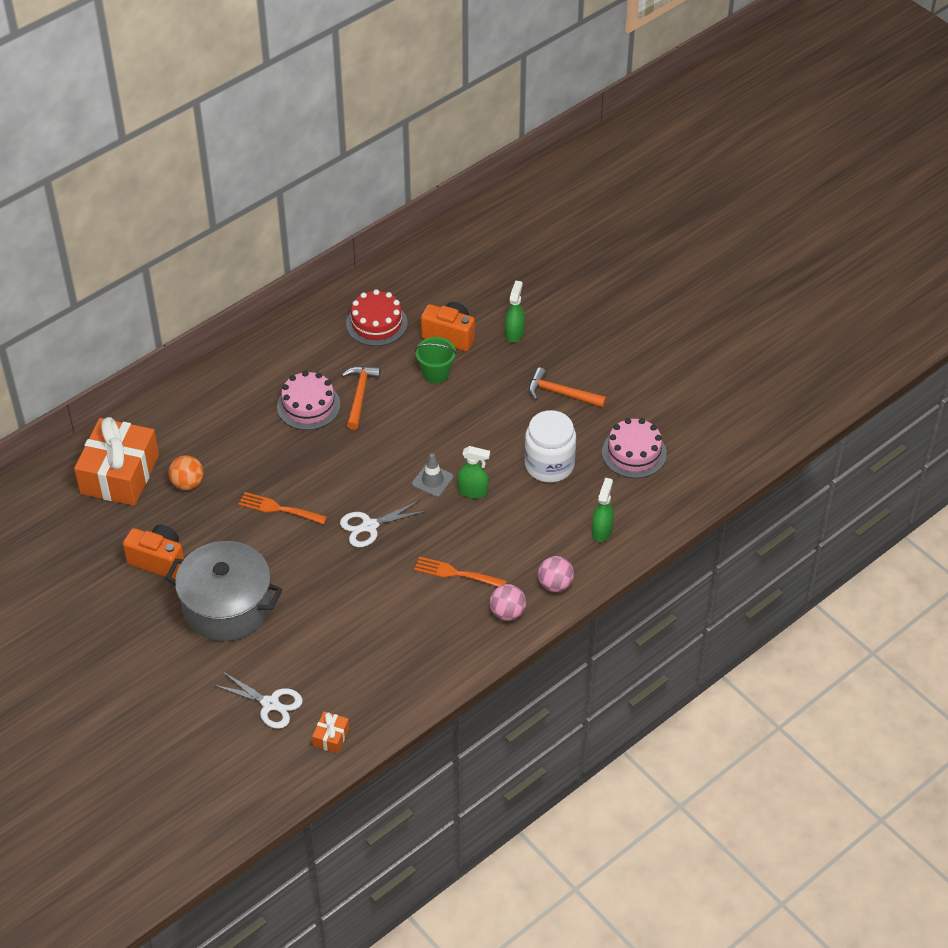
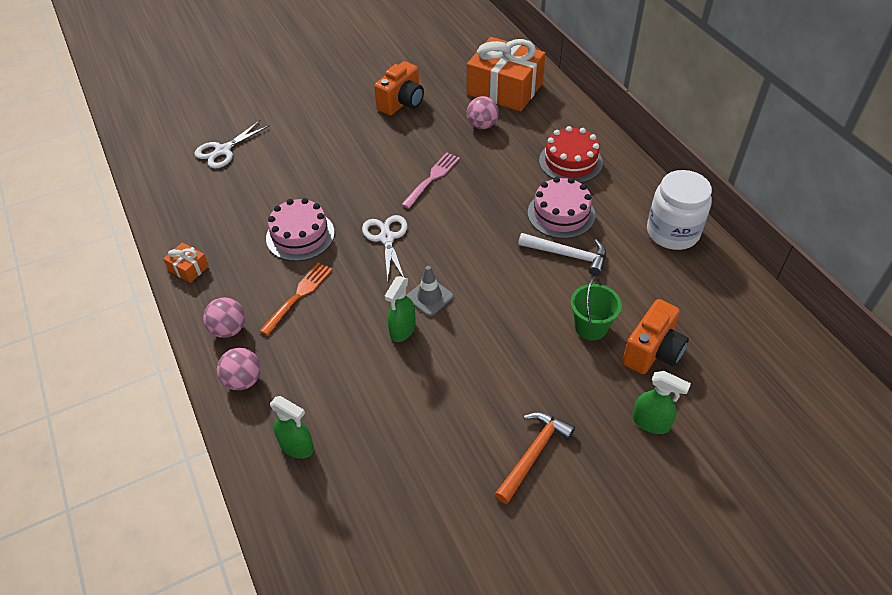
camera: 105 degrees right, 0 degrees up
grey pot [165,541,282,641] -> none
orange ball [168,456,203,490] -> pink ball [467,96,499,129]
orange fork [238,492,327,524] -> pink fork [401,153,460,209]
orange gift [312,712,349,754] -> orange gift moved to [163,242,209,283]
orange hammer [342,366,381,430] -> white hammer [518,233,606,276]
red cake [346,289,407,346] -> red cake moved to [539,126,603,183]
white jar [525,410,576,482] -> white jar moved to [647,170,712,250]
pink cake [602,418,667,478] -> pink cake moved to [266,198,335,261]

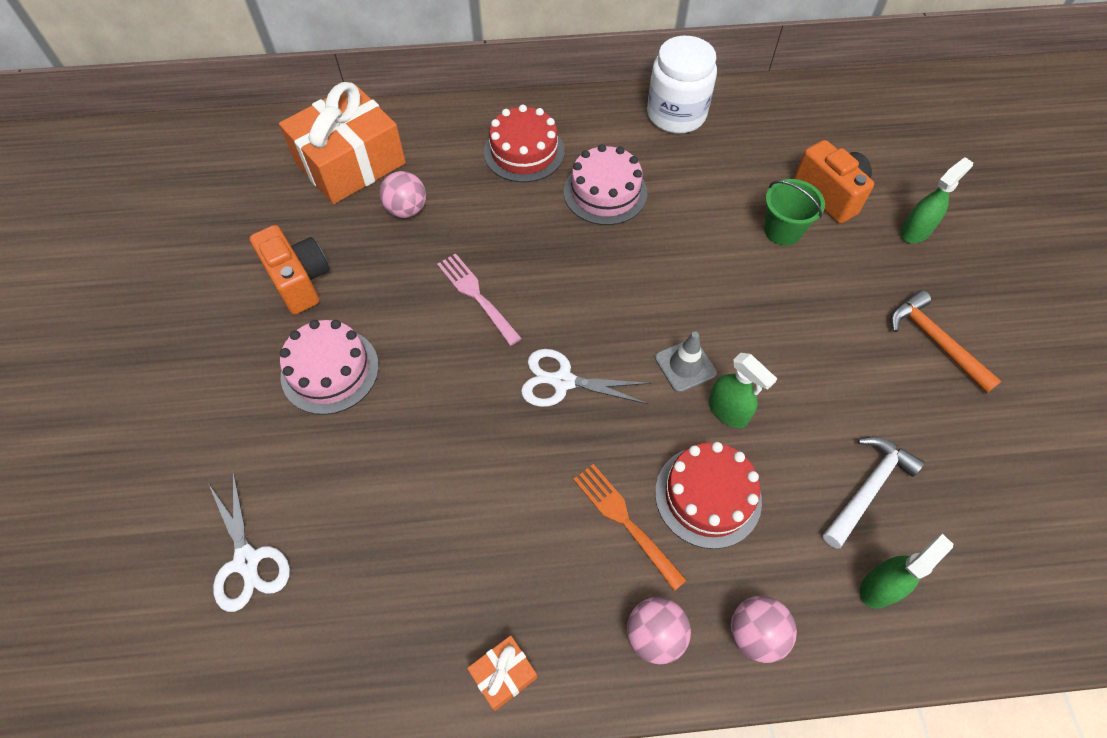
camera: 70 degrees left, 10 degrees up
pink cake [266,198,335,261] -> pink cake moved to [280,320,379,415]
white hammer [518,233,606,276] -> white hammer moved to [823,437,925,549]
none -> red cake [655,442,762,549]

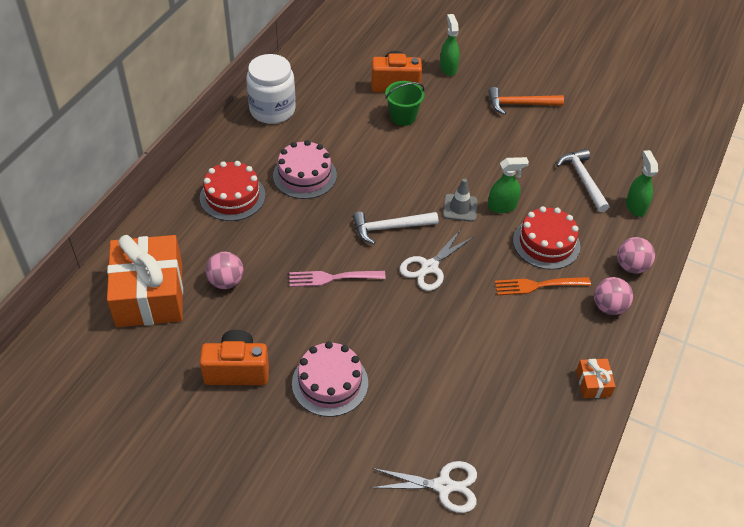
camera: 60 degrees left, 10 degrees down
none -> white hammer [353,211,438,244]

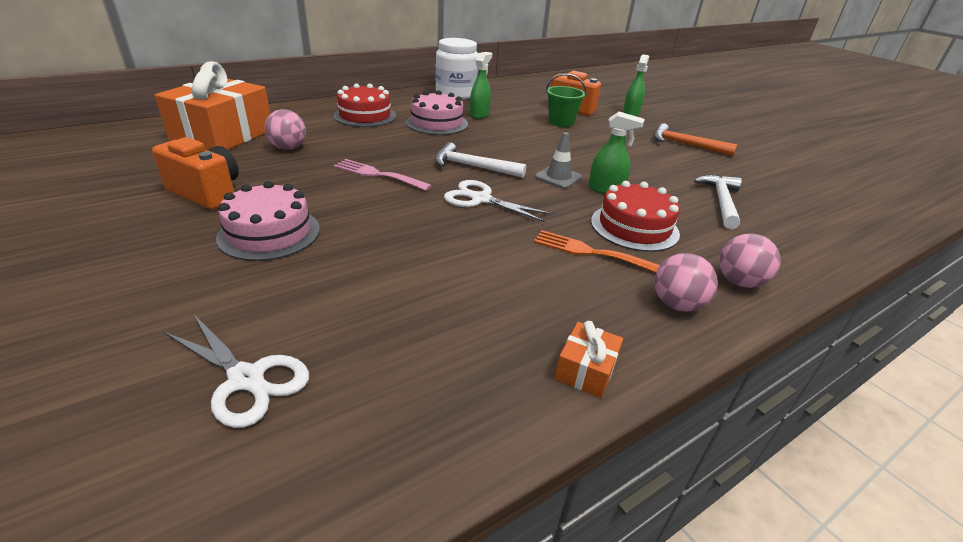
camera: 30 degrees right, 15 degrees down
white scissors [400,229,473,291] -> white scissors turned 45 degrees clockwise [444,180,553,222]
green spray bottle [626,150,658,217] -> green spray bottle moved to [470,52,492,119]

